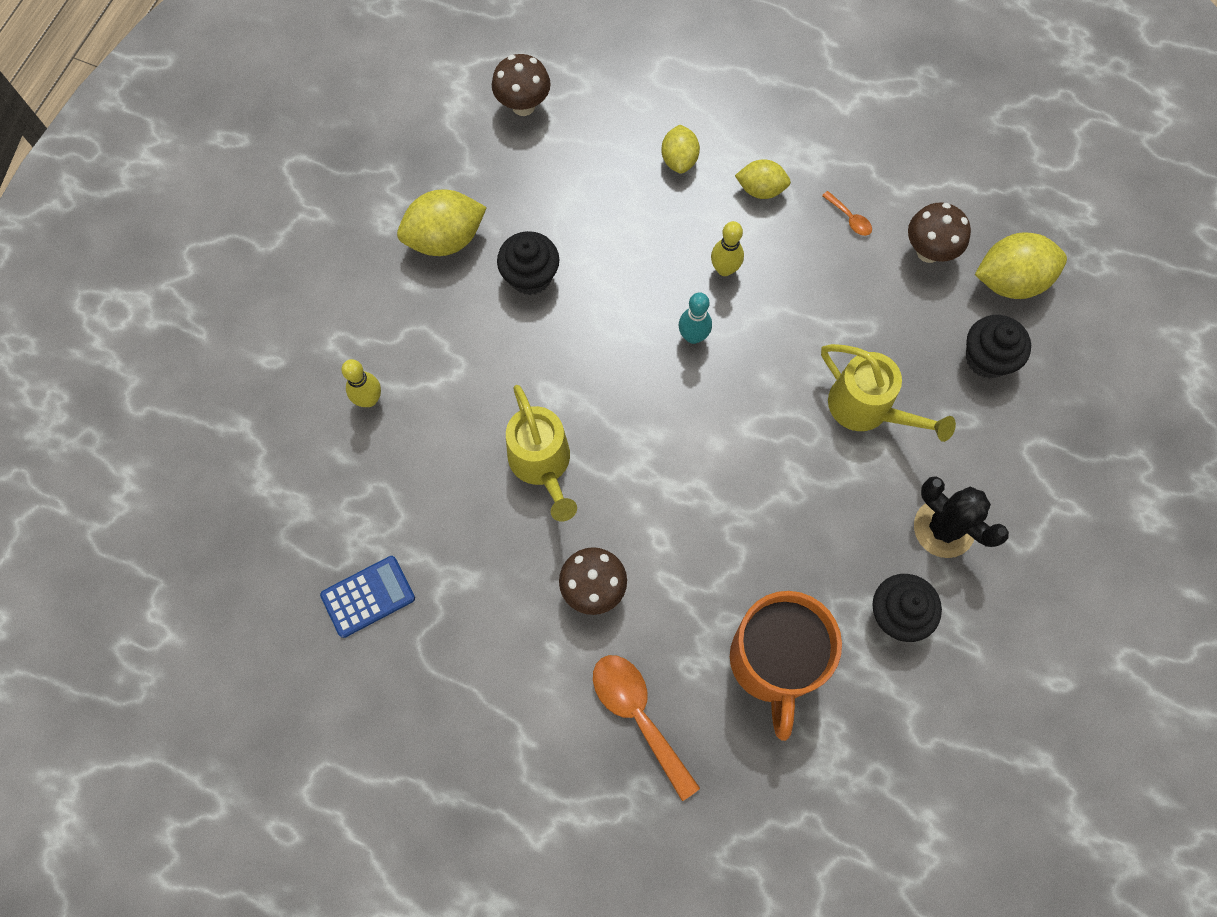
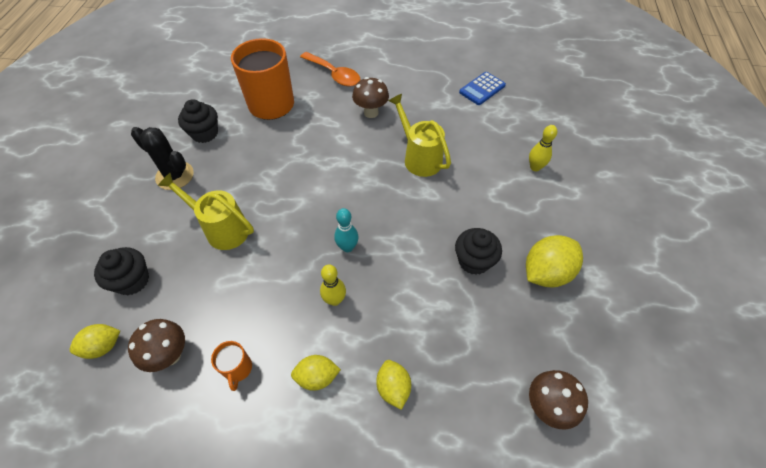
camera: 165 degrees right, 15 degrees down
orange spoon [822,191,872,236] -> orange mug [211,341,252,391]
yellow lemon [975,232,1067,299] -> yellow lemon [69,324,120,359], size x0.61

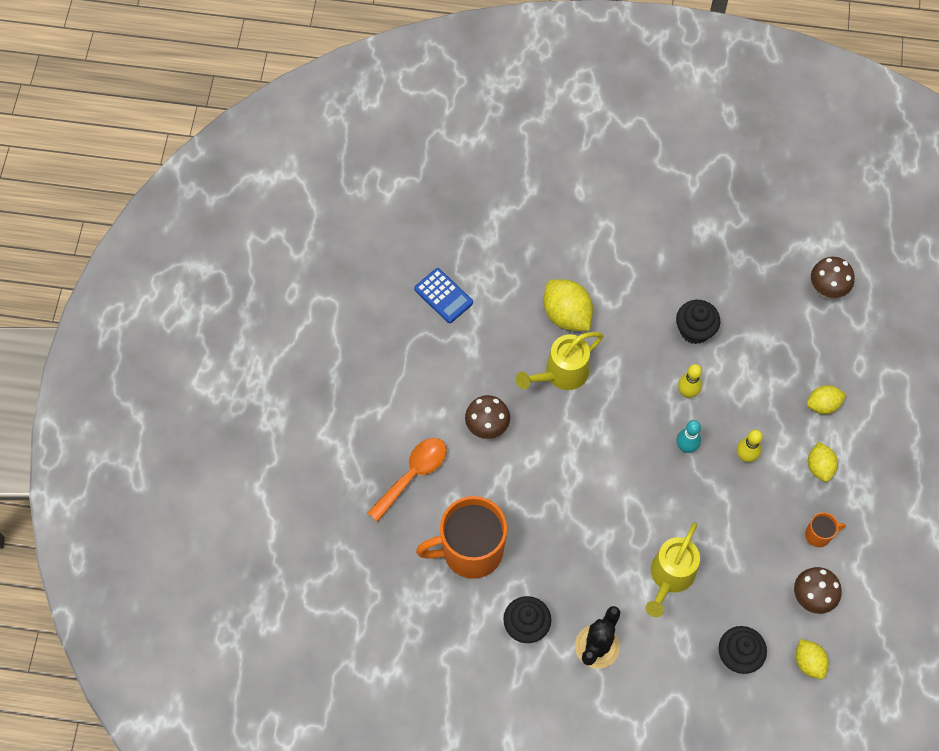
camera: 90 degrees left, 10 degrees up
yellow lemon [526,235,583,287] -> yellow lemon moved to [544,279,593,331]
yellow bowling pin [529,125,557,171] -> yellow bowling pin moved to [678,364,702,398]

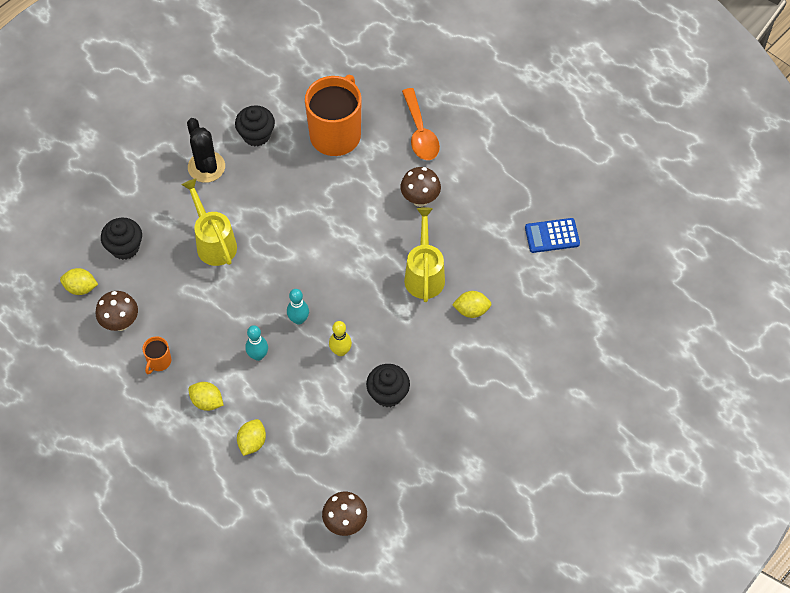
camera: 125 degrees right, 5 degrees down
yellow lemon [544,279,593,331] -> yellow lemon [452,291,491,318], size x0.61
yellow bowling pin [737,430,763,462] -> turquoise bowling pin [245,325,268,361]

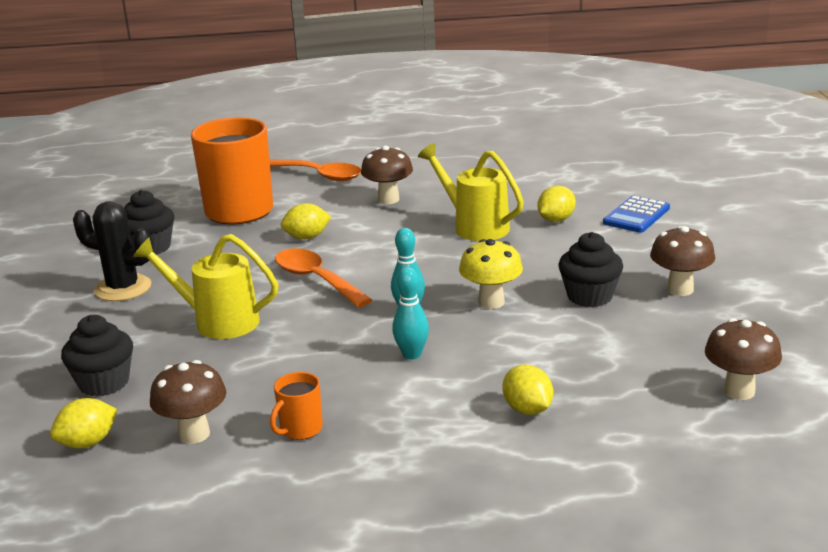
camera: 45 degrees left, 35 degrees down
orange mug [142,336,171,374] -> orange mug turned 60 degrees clockwise [270,372,323,440]
yellow lemon [188,382,224,411] -> yellow lemon moved to [281,203,331,239]
yellow bowling pin [329,321,352,356] -> yellow mushroom [459,239,523,309]
blue calculator [525,218,580,253] -> blue calculator moved to [603,196,670,233]
none -> orange spoon [275,248,372,308]
none -> brown mushroom [650,226,715,296]

